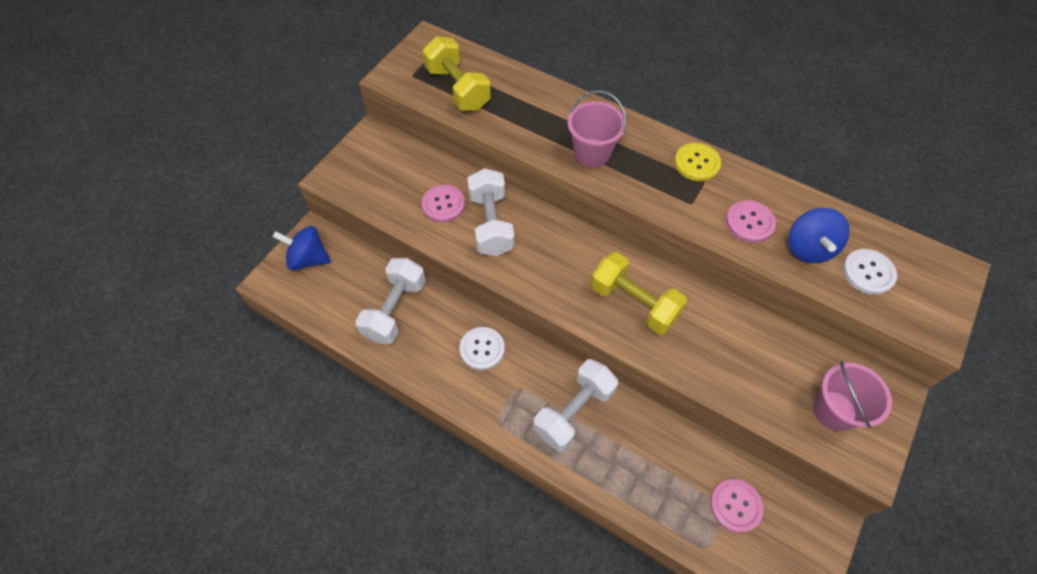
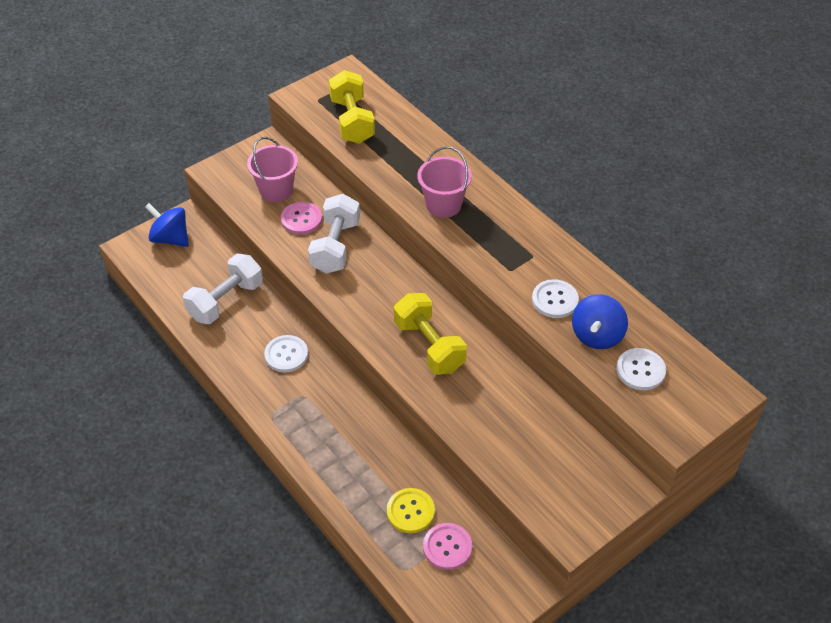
camera: 20 degrees right, 10 degrees down
white dumbbell [533,359,618,452] -> none
yellow button [674,143,721,181] -> yellow button moved to [387,488,435,533]
pink button [726,200,776,243] -> white button [532,279,579,318]
pink bucket [813,361,892,431] -> pink bucket moved to [247,137,298,202]

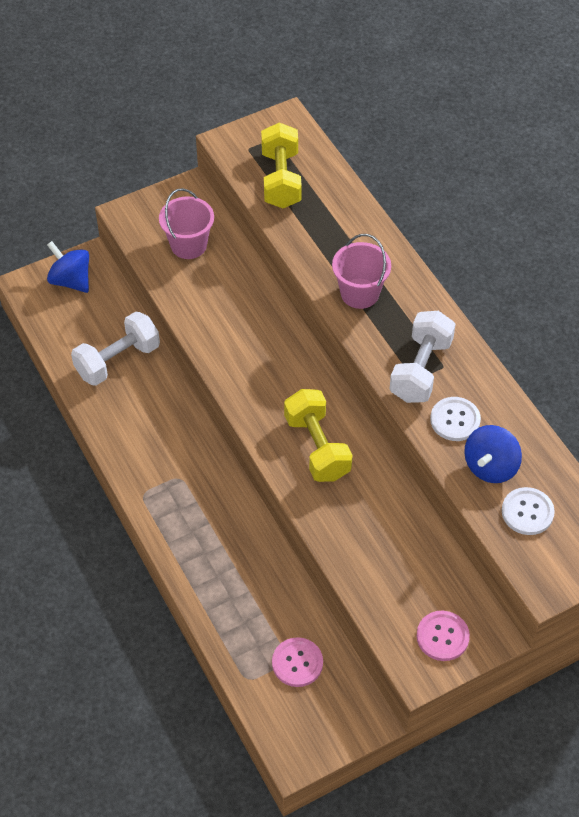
camera: 10 degrees right, 5 degrees up
white button [264,335,308,373] -> none
pink button [281,202,322,235] -> pink button moved to [417,611,470,661]
white dumbbell [308,194,360,274] -> white dumbbell moved to [389,311,456,403]
yellow button [387,488,435,533] -> none

